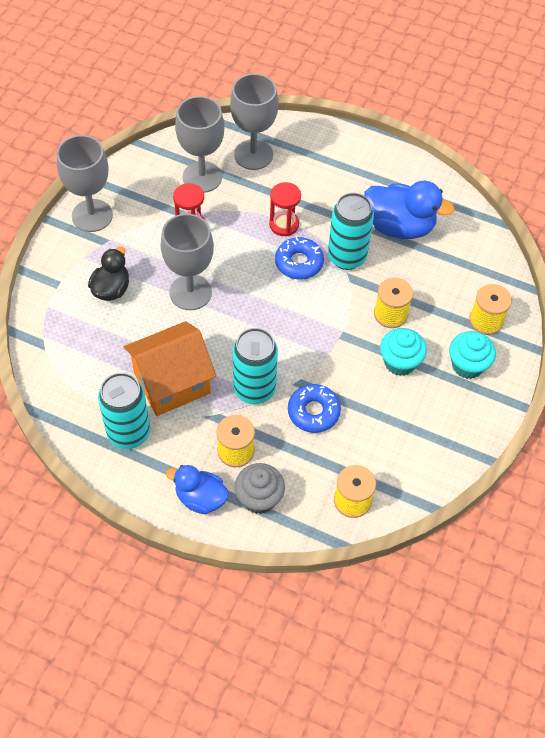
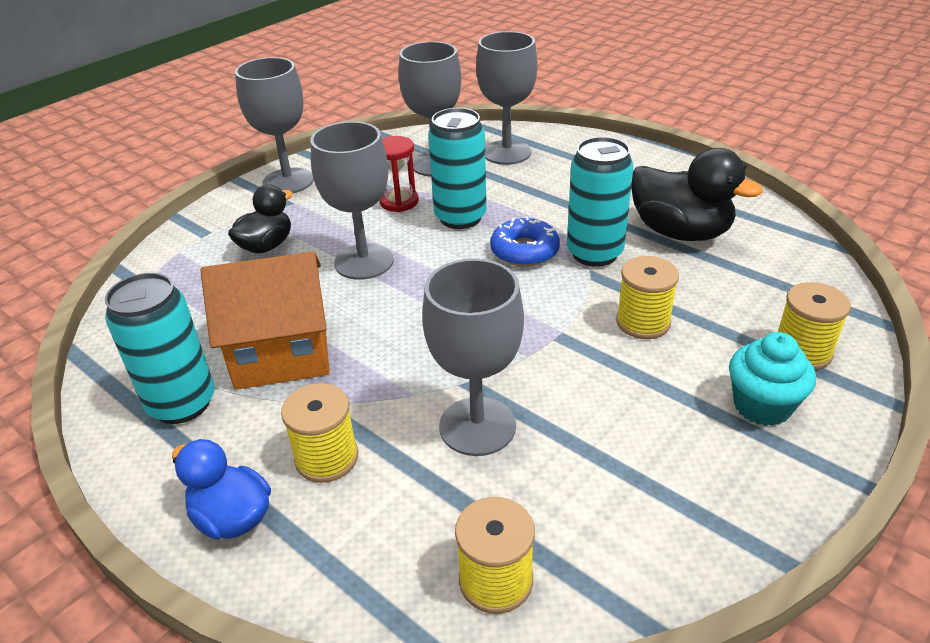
camera: 20 degrees right, 20 degrees down
turquoise can [233,328,278,404] -> turquoise can moved to [428,108,487,229]
grey cupcake [234,463,285,514] -> none
red hourglass [269,182,301,236] -> none
blue donut [288,384,341,433] -> grey goblet [422,258,524,456]
blue duck [364,181,455,239] -> black duck [631,148,763,241]
turquoise cupcake [380,328,427,376] -> none

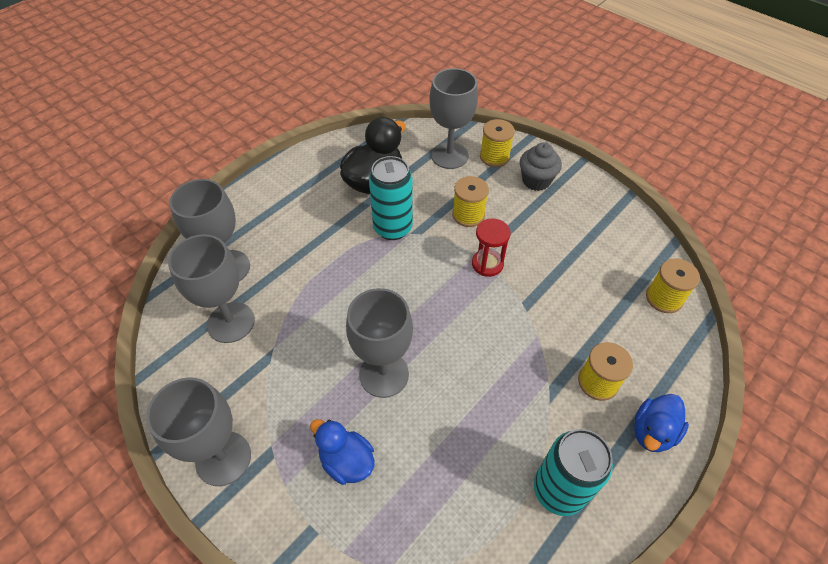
camera: 90 degrees left, 15 degrees up
orange house [200,252,330,390] -> none
black duck [228,185,292,254] -> blue duck [310,419,375,485]
red hourglass [379,136,419,212] -> red hourglass moved to [472,218,511,277]
grey goblet [422,258,524,456] -> grey goblet moved to [429,68,478,169]
turquoise can [428,108,487,229] -> none
blue donut [490,216,560,267] -> none
turquoise cupcake [729,332,816,426] -> grey cupcake [520,142,562,191]

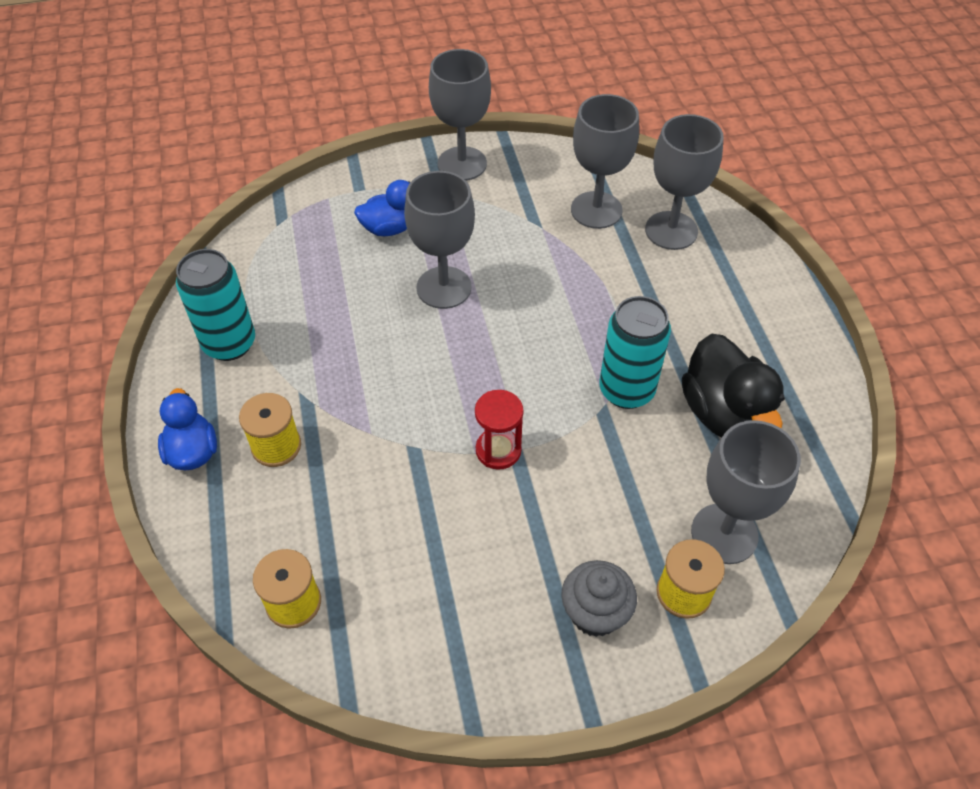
camera: 125 degrees right, 0 degrees up
yellow spool [452,176,489,227] -> none

